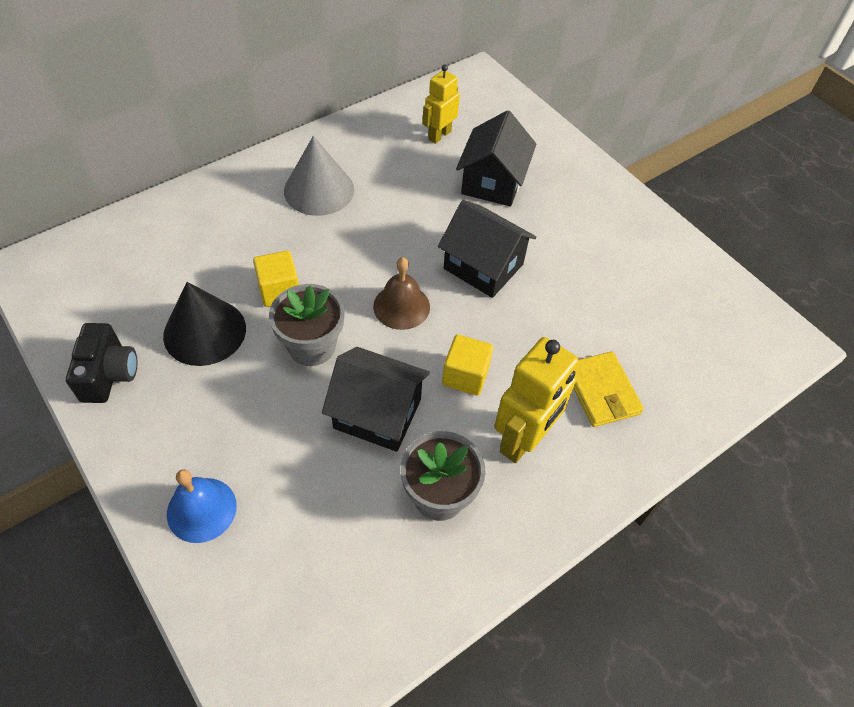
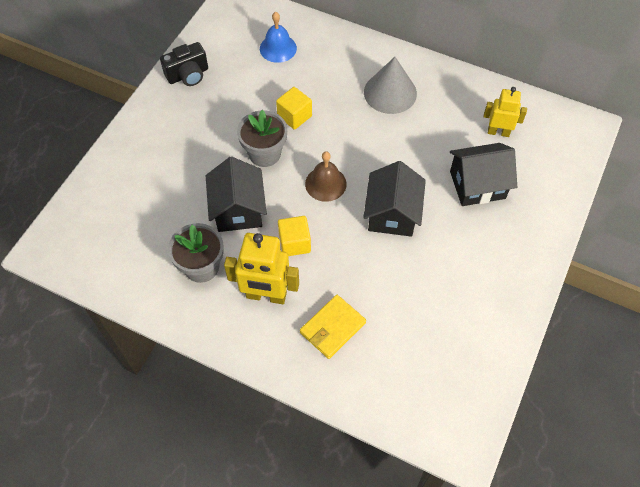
camera: 65 degrees right, 5 degrees up
black cone [163,282,246,366] -> none
blue bell [167,469,237,543] -> blue bell moved to [260,12,297,63]

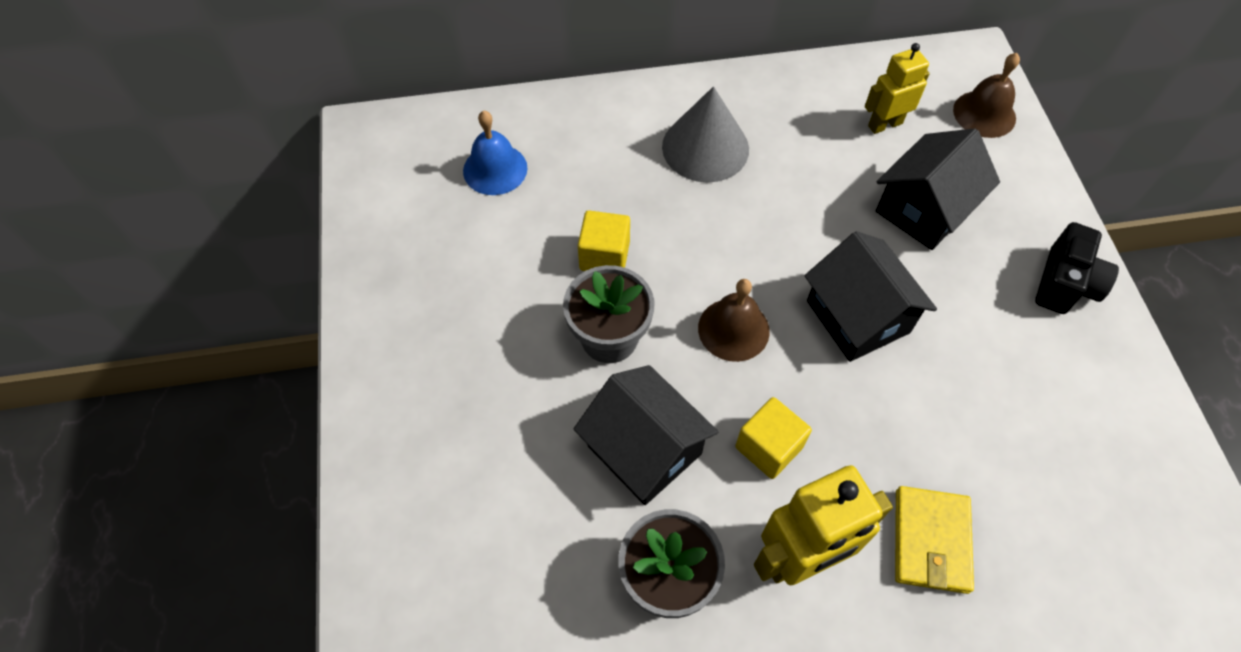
camera: 35 degrees left, 0 degrees up
black camera [160,42,208,86] -> black camera moved to [1035,222,1119,314]
none -> brown bell [953,53,1020,138]

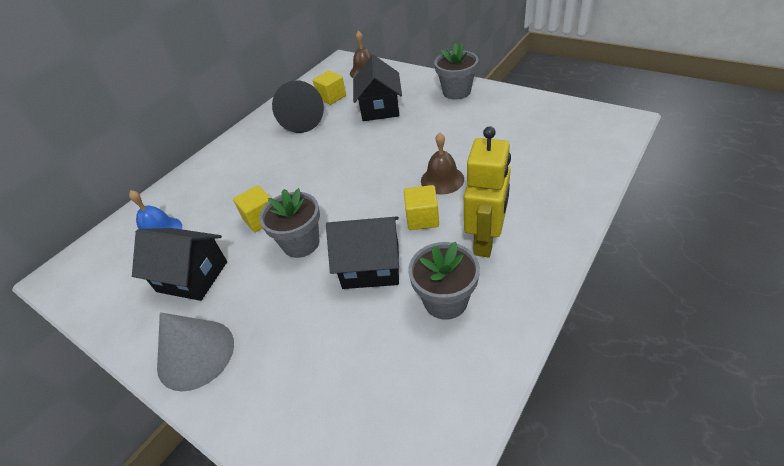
camera: 40 degrees left, 15 degrees down
grey cone [662,86,749,183] -> grey cone moved to [157,312,234,392]
brown bell [698,279,770,362] -> brown bell moved to [421,133,464,194]
black house [805,231,937,362] -> black house moved to [132,228,227,301]
yellow robot [865,43,929,134] -> yellow cube [313,71,346,105]
yellow wallet [895,486,974,594] -> none
black camera [1035,222,1119,314] -> grey flower pot [434,43,478,100]
none -> black cone [272,80,324,133]

